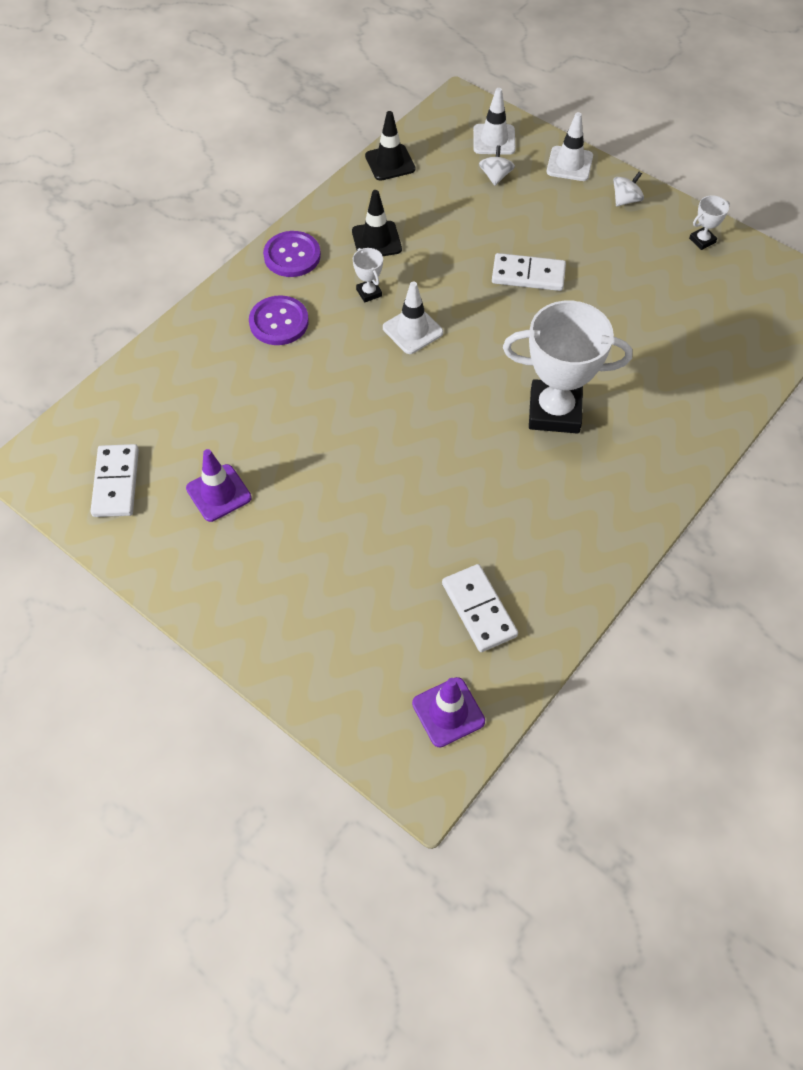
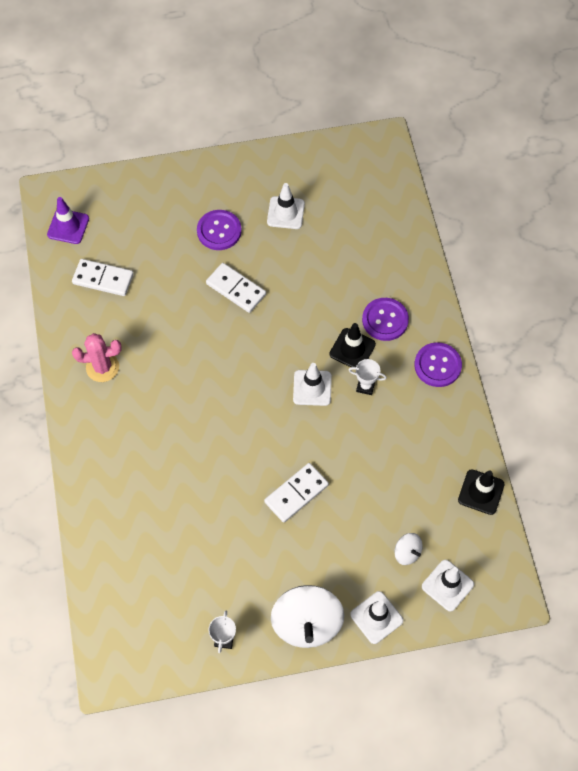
camera: 130 degrees right, 5 degrees up
white domino [90,444,139,517] -> white domino moved to [206,263,266,313]
purple traffic cone [186,449,252,522] -> white traffic cone [267,183,305,229]
black traffic cone [352,190,402,256] -> black traffic cone moved to [330,323,376,367]
white trophy [503,301,633,434] -> none
white spinning top [613,172,644,207] -> white spinning top [271,585,344,648], size x2.08
none -> pink cactus [72,333,122,382]
none -> purple button [197,210,242,250]

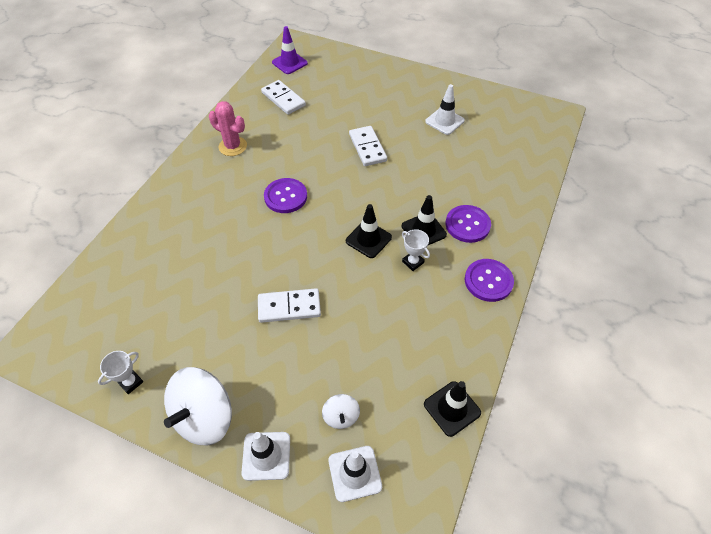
camera: 35 degrees right, 10 degrees down
purple button [197,210,242,250] -> purple button moved to [264,178,307,213]
white traffic cone [293,363,332,406] -> black traffic cone [346,204,392,258]

